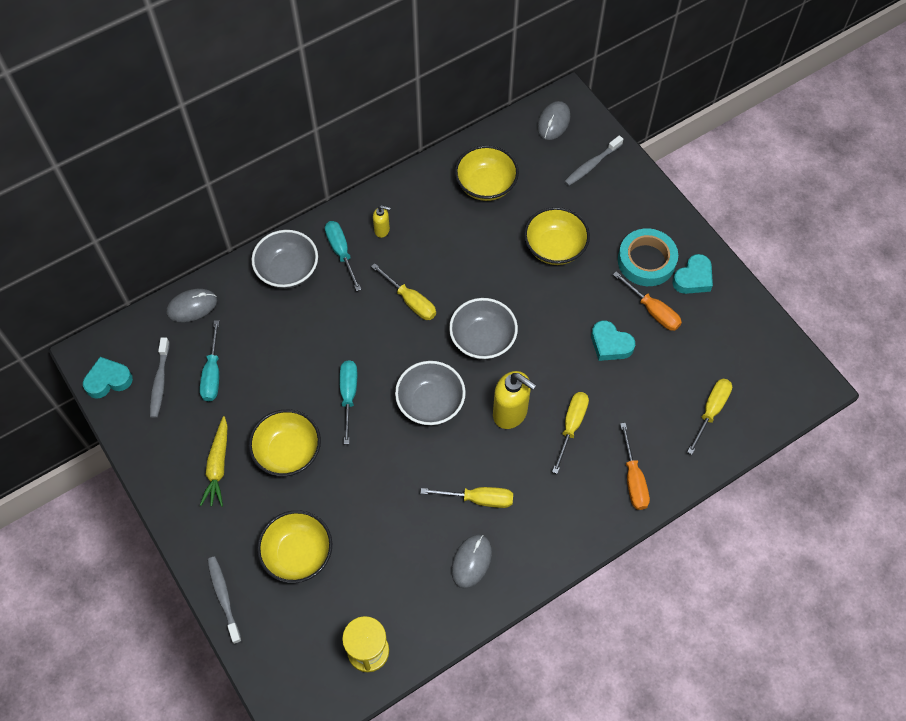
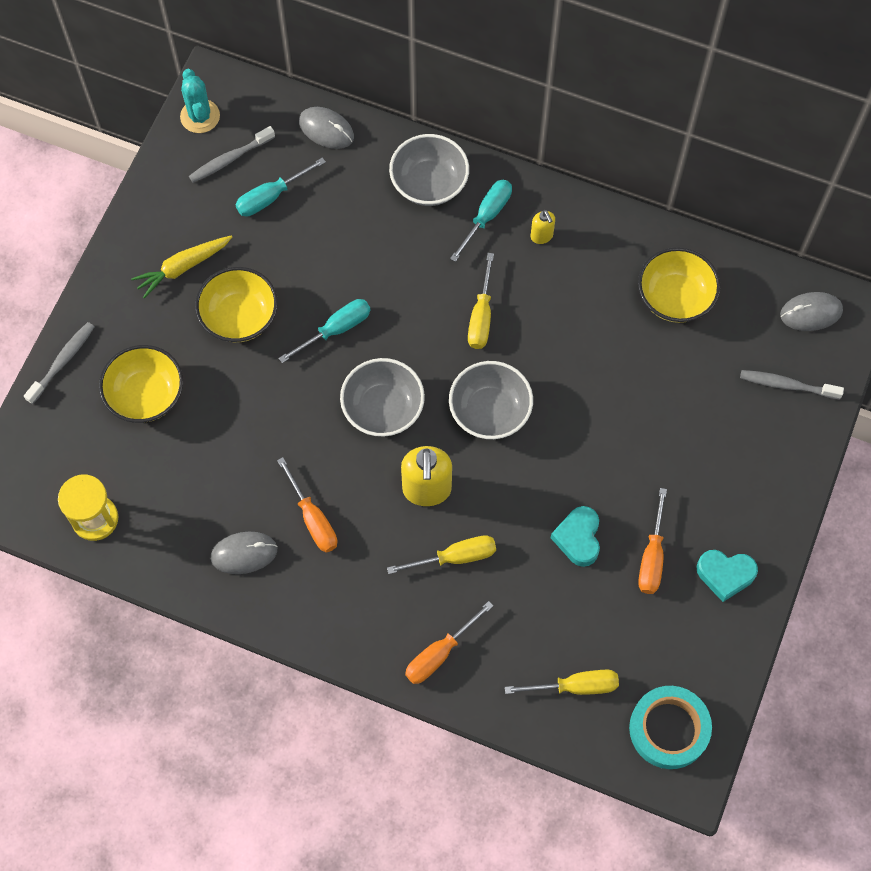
camera: 55 degrees right, 5 degrees up
turquoise heart [83,357,133,399] -> turquoise cactus [180,69,220,133]
yellow screwdriver [420,487,513,508] -> orange screwdriver [277,457,337,553]
yellow bowl [524,207,590,265] -> none
turquoise tape [618,228,678,286] -> turquoise tape moved to [629,686,712,769]

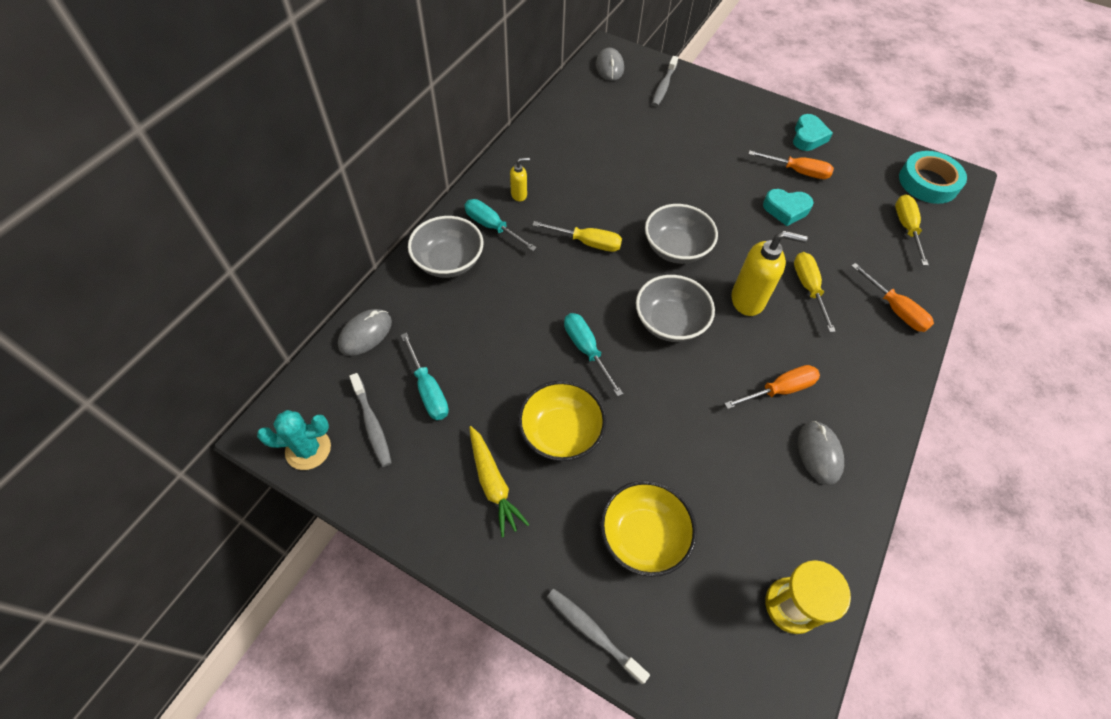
camera: 85 degrees left, 10 degrees down
yellow bowl [638,247,721,323] -> none

